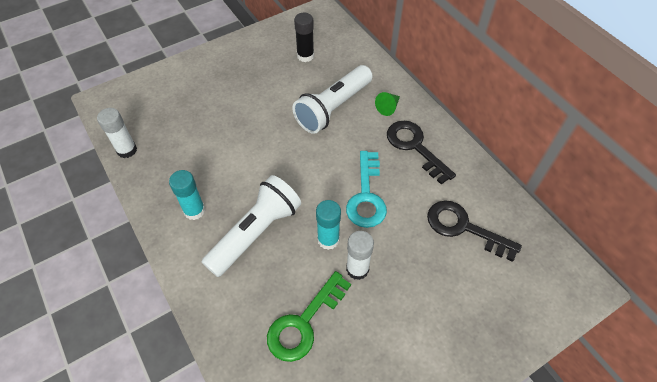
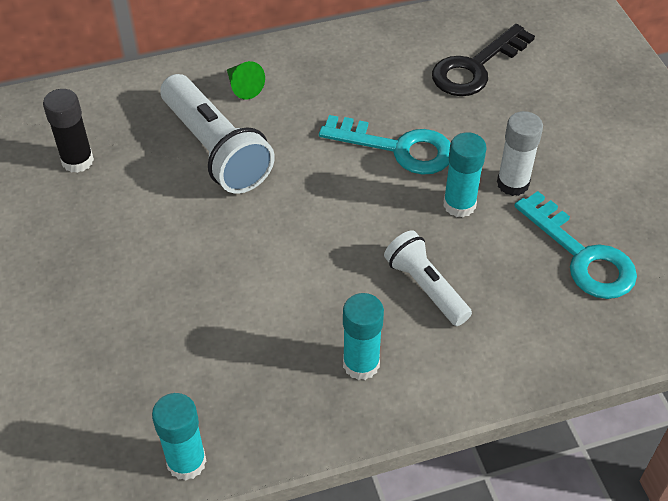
camera: 75 degrees left, 5 degrees down
white glue stick [97,108,137,158] -> turquoise glue stick [152,393,206,480]
white flashlight [202,175,301,277] -> white flashlight [384,230,472,326], size x0.61
green key [267,271,351,362] -> turquoise key [514,191,637,299]
black key [387,121,456,185] -> none

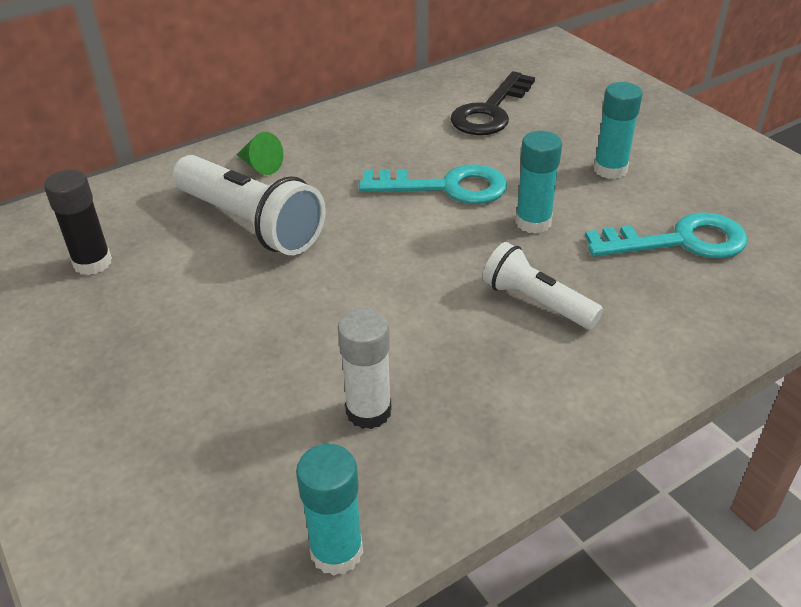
camera: 15 degrees left, 10 degrees down
turquoise glue stick [343,293,384,380] -> turquoise glue stick moved to [594,82,643,179]
white glue stick [497,111,543,196] -> white glue stick moved to [338,308,392,429]
turquoise key [514,191,637,299] -> turquoise key turned 45 degrees counterclockwise [585,212,747,259]

